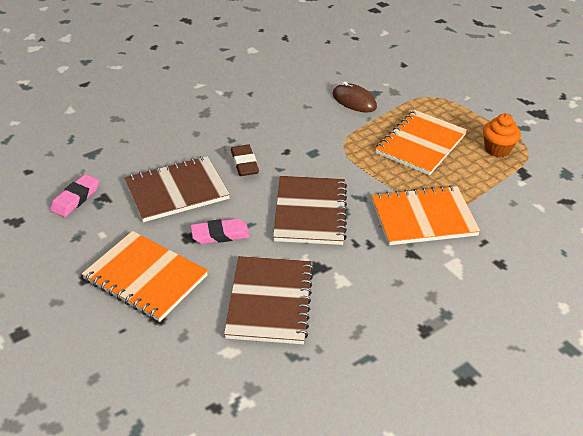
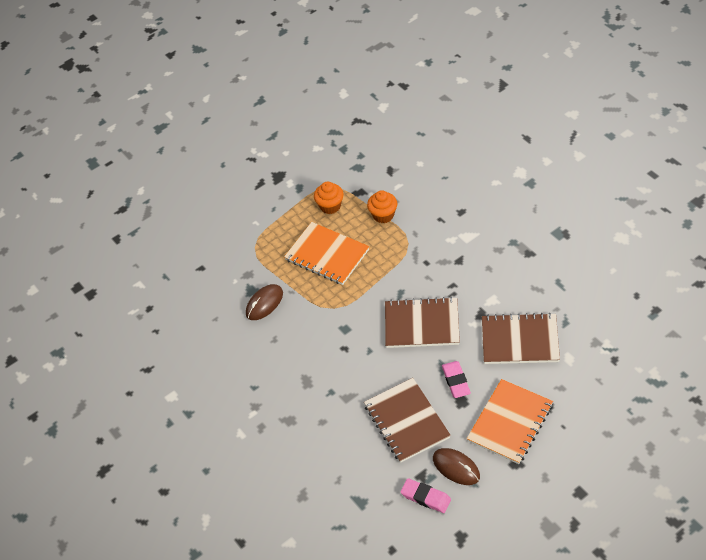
camera: 85 degrees left, 10 degrees up
brown eraser [231,145,259,176] -> none
orange notebook [371,185,480,245] -> none
none -> orange cupcake [367,190,397,223]
none -> brown mouse [433,448,480,485]

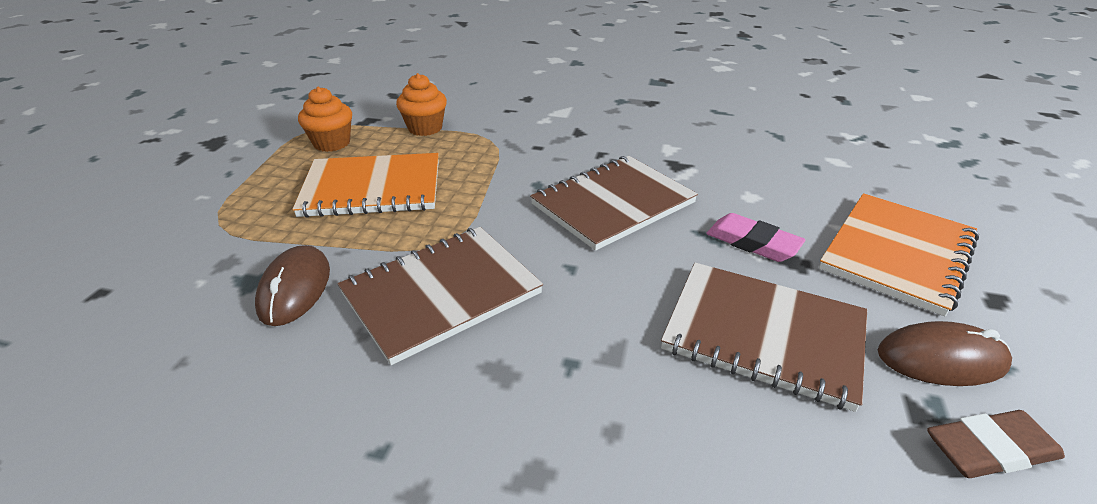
camera: 45 degrees left, 15 degrees down
pink eraser [401,478,451,513] -> brown eraser [927,410,1065,478]
orange notebook [467,379,553,464] -> orange notebook turned 45 degrees clockwise [819,193,979,316]
brown notebook [482,313,560,364] -> brown notebook moved to [338,227,543,365]

